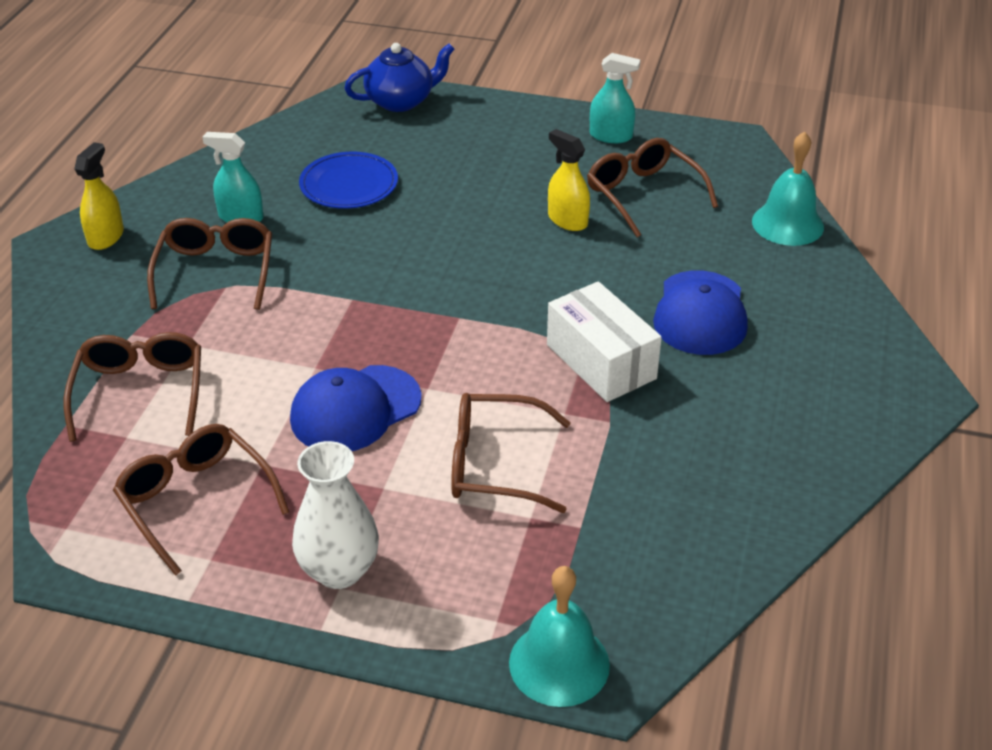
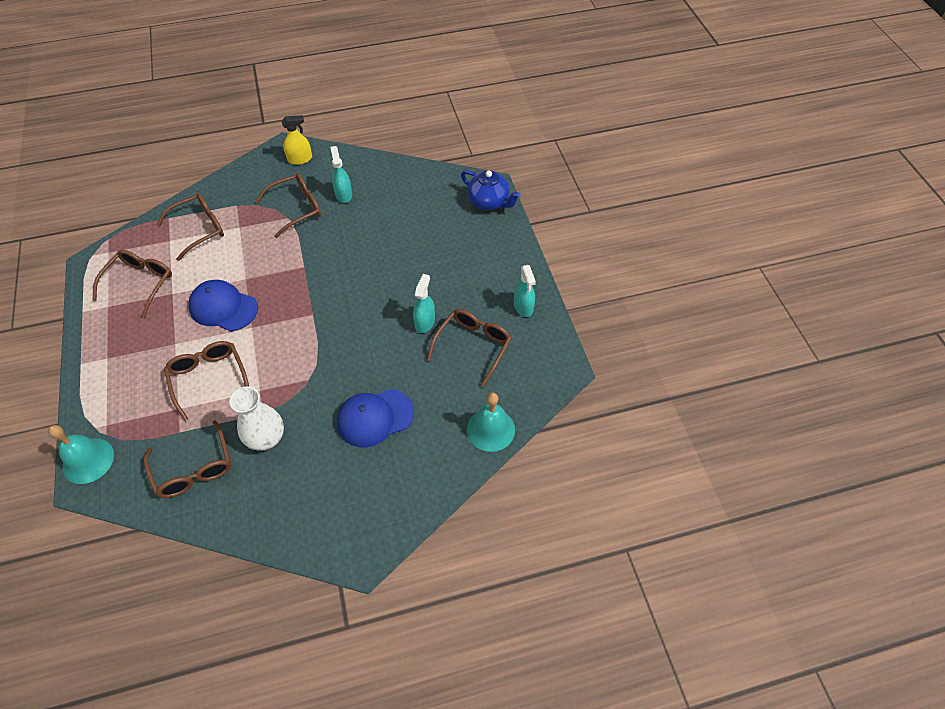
camera: 60 degrees right, 15 degrees up
white vase [292,441,379,589] -> white vase moved to [230,386,284,451]
blue plate [299,152,398,209] -> none
white box [547,281,662,402] -> none
yellow spray bottle [548,129,590,231] -> turquoise spray bottle [413,274,435,333]
none -> brown glasses [144,420,231,498]

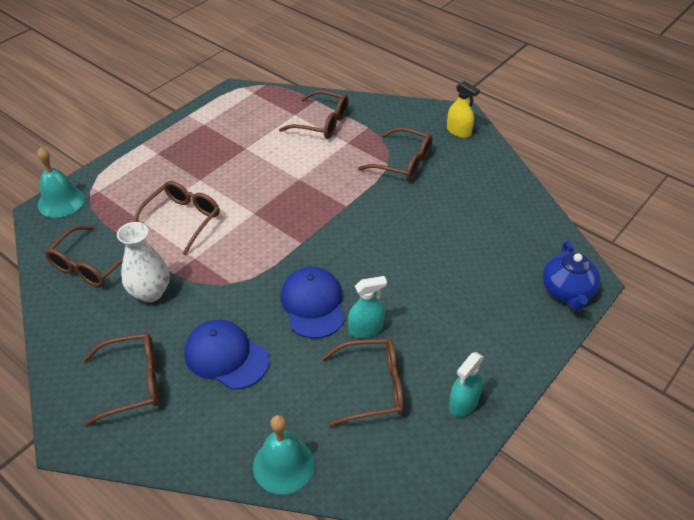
camera: 55 degrees right, 10 degrees down
brown glasses [92,250,172,318] -> brown glasses moved to [83,333,159,426]
blue cap [188,280,258,331] -> blue cap moved to [281,266,345,339]
turquoise spray bottle [330,146,352,203] -> none

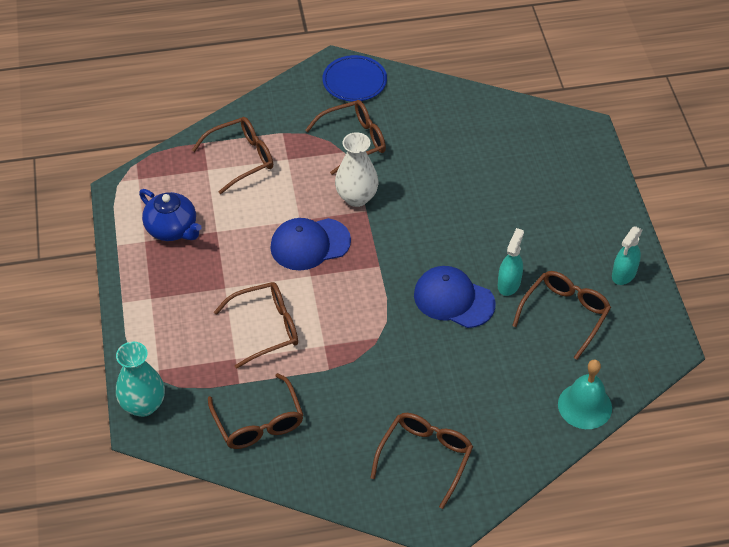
camera: 50 degrees left, 5 degrees up
turquoise bell [37,147,85,218] -> turquoise vase [116,342,165,417]
white vase [117,222,170,302] -> white vase moved to [335,132,379,207]
brown glasses [134,181,220,255] -> brown glasses turned 90 degrees clockwise [214,282,298,369]
blue cap [184,320,269,390] -> blue cap moved to [270,218,351,271]
yellow spray bottle [447,81,480,138] -> blue plate [322,55,387,102]
turquoise spray bottle [449,352,484,417] -> turquoise spray bottle turned 45 degrees clockwise [612,226,642,285]
blue teapot [542,240,601,311] -> blue teapot moved to [139,189,202,241]

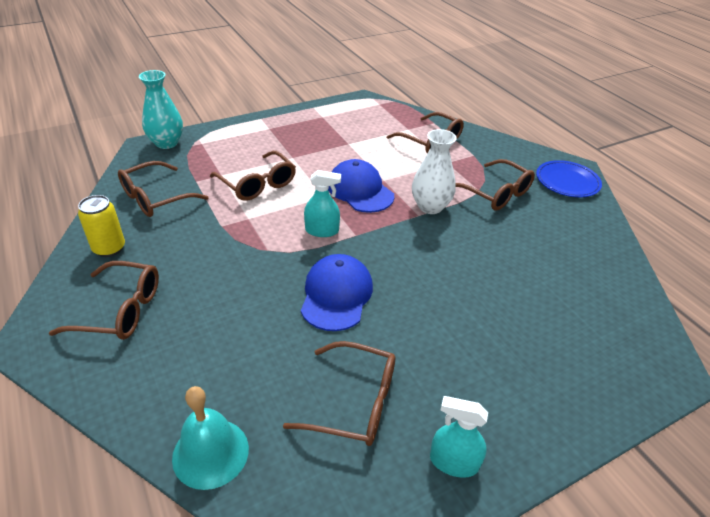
camera: 70 degrees right, 10 degrees down
blue teapot [139,189,202,241] -> none
turquoise spray bottle [498,228,524,296] -> turquoise spray bottle moved to [304,170,341,237]
none -> yellow can [78,195,125,257]

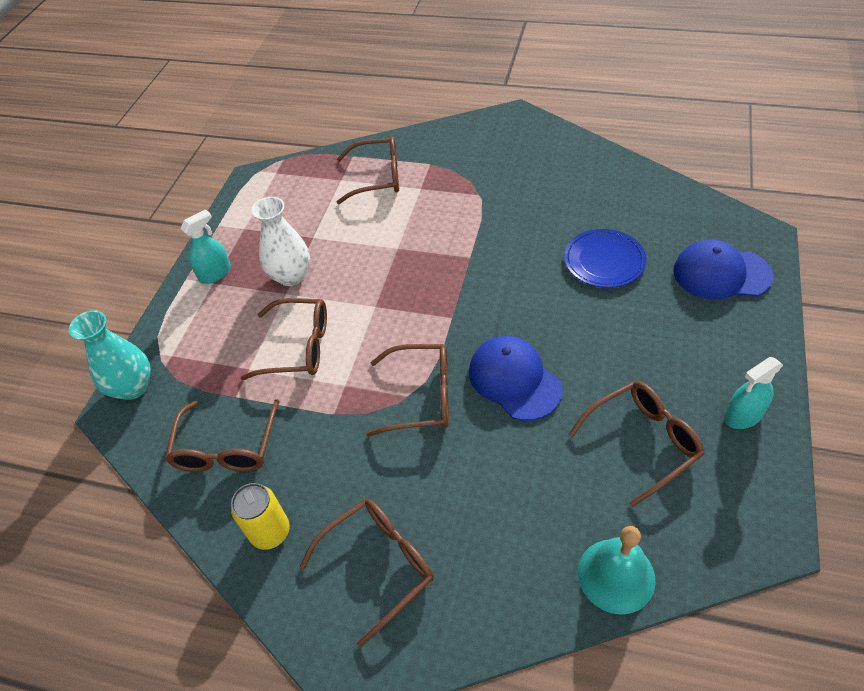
camera: 40 degrees left, 10 degrees up
turquoise spray bottle [304,170,341,237] -> turquoise spray bottle moved to [180,209,231,284]
blue cap [328,159,394,213] -> blue cap moved to [674,240,773,300]
white vase [412,129,457,214] -> white vase moved to [251,197,310,286]
brown glasses [456,159,535,211] -> brown glasses moved to [366,344,449,437]
blue plate [536,160,602,197] -> blue plate moved to [564,229,647,288]

